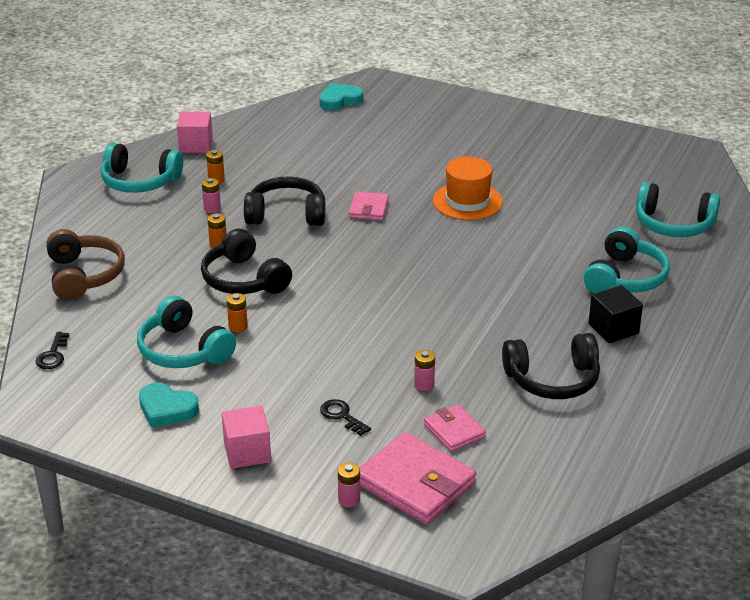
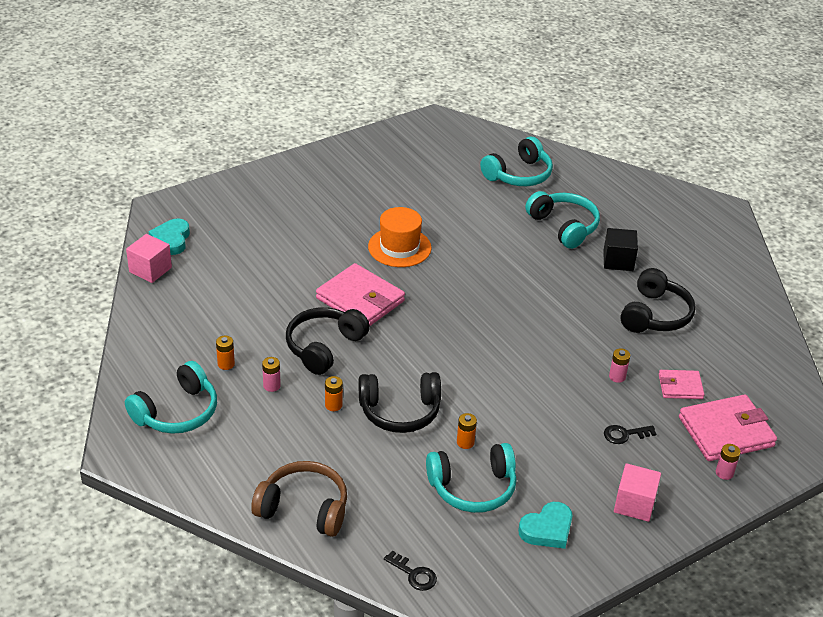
camera: 60 degrees left, 5 degrees up
pink cube [177,111,213,153] -> pink cube moved to [126,234,172,283]
pink wallet [349,192,389,221] -> pink wallet [316,263,405,326], size x1.81

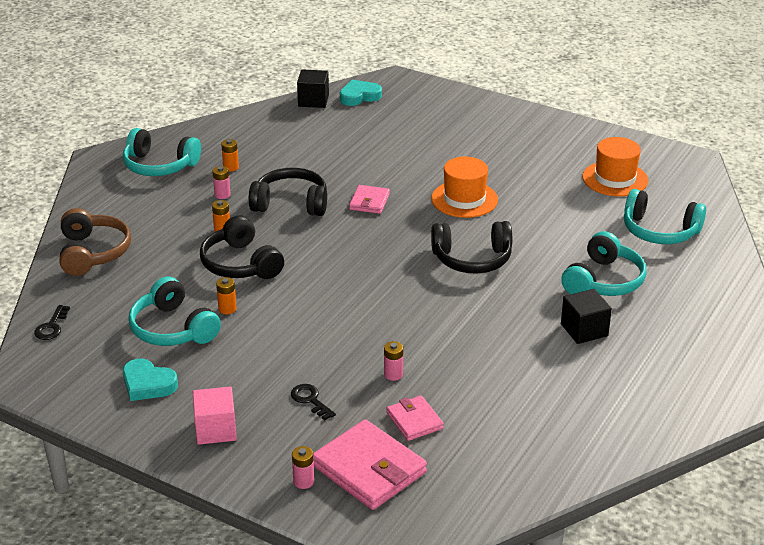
camera: 65 degrees right, 5 degrees down
pink cube [126,234,172,283] -> black cube [297,69,329,108]
pink wallet [316,263,405,326] -> pink wallet [349,185,390,214], size x0.55
black headphones [620,268,696,333] -> black headphones moved to [431,221,512,274]
none -> orange hat [582,137,648,196]

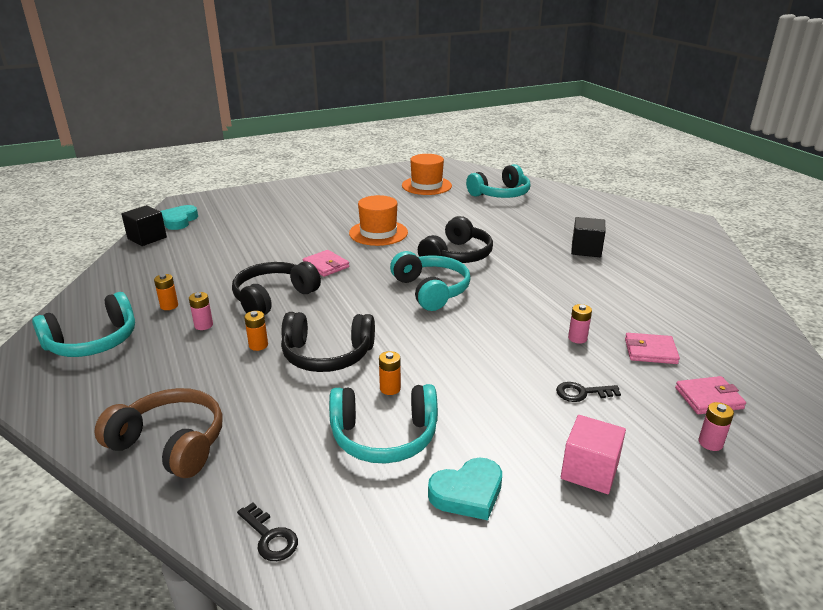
camera: 55 degrees left, 5 degrees down
pink wallet [313,419,427,510] -> pink wallet [675,376,746,414], size x0.55
turquoise headphones [561,231,646,296] -> turquoise headphones moved to [390,251,471,311]

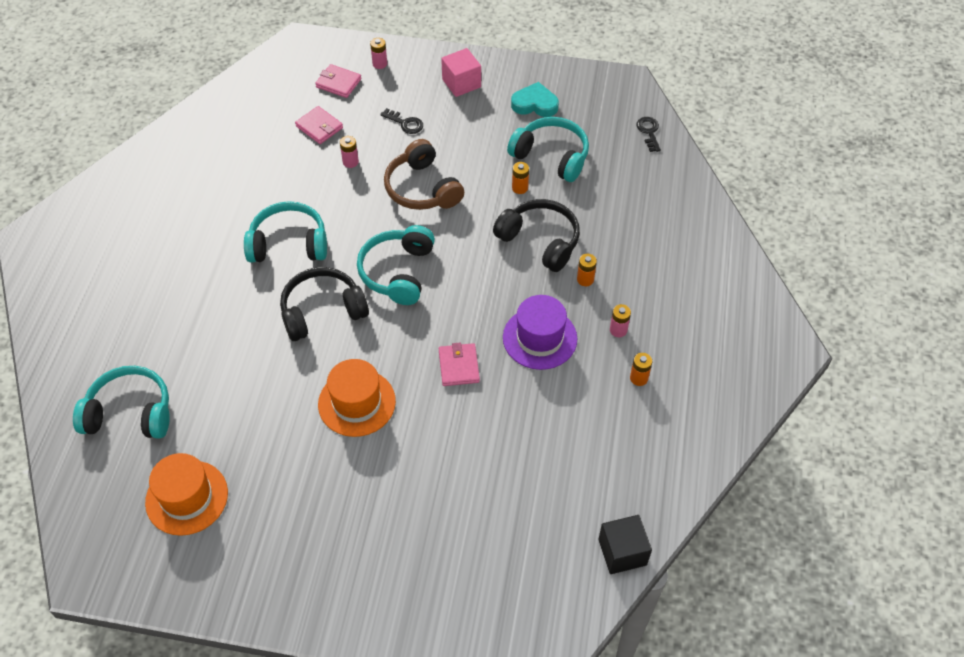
camera: 145 degrees left, 25 degrees up
turquoise headphones [32,292,135,357] -> turquoise headphones moved to [244,201,327,262]
brown headphones [94,388,223,478] -> brown headphones moved to [384,139,464,210]
turquoise heart [160,205,198,230] -> none
black headphones [232,262,321,315] -> purple hat [503,295,577,370]
black cube [571,217,606,257] -> none

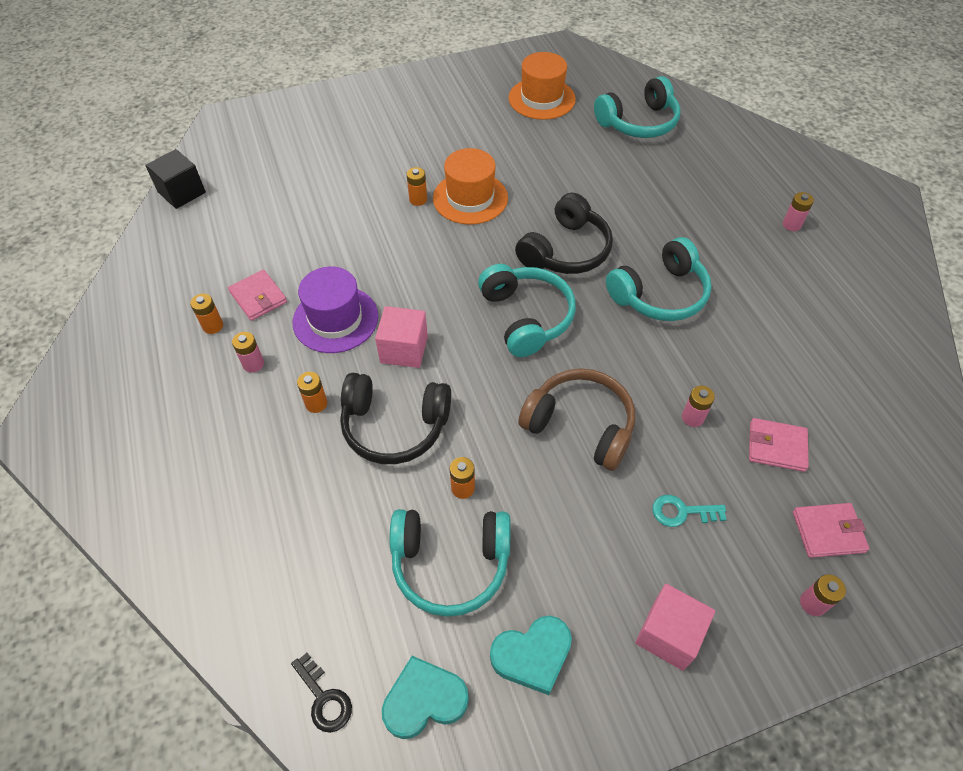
camera: 150 degrees right, 0 degrees up
black key [380,108,423,134] -> turquoise key [652,495,727,527]
pink wallet [439,342,480,386] -> pink wallet moved to [228,270,287,321]
none -> pink cube [375,306,428,368]
none -> turquoise heart [382,656,469,739]
none -> orange battery [407,167,427,206]
none -> pink battery [783,192,814,231]

